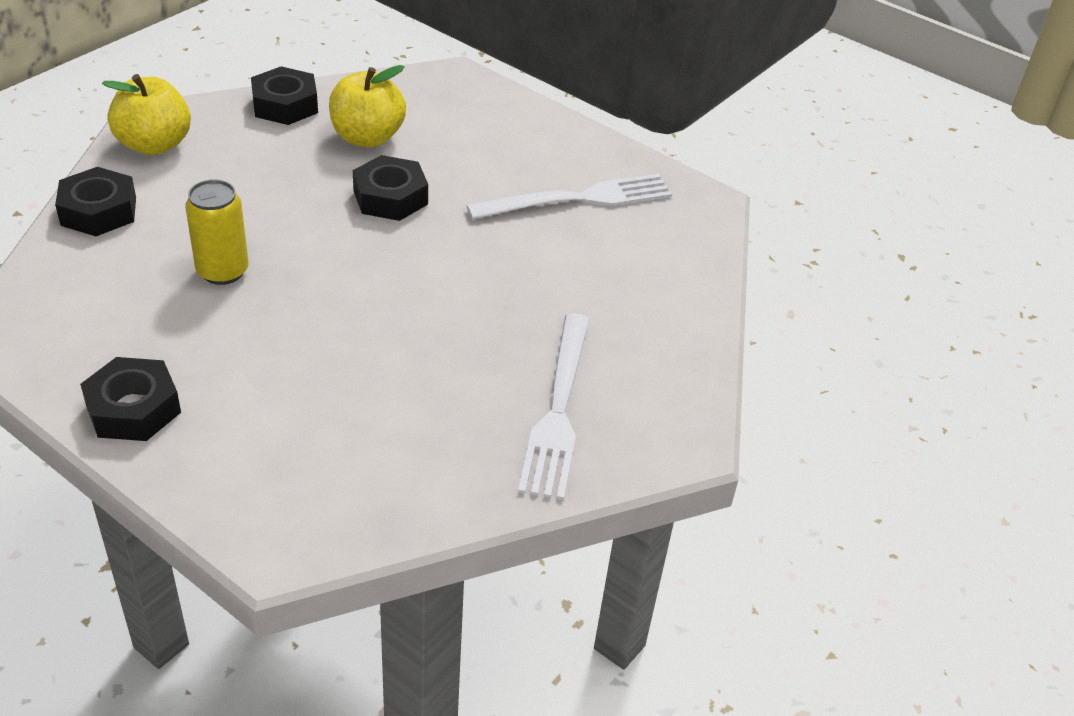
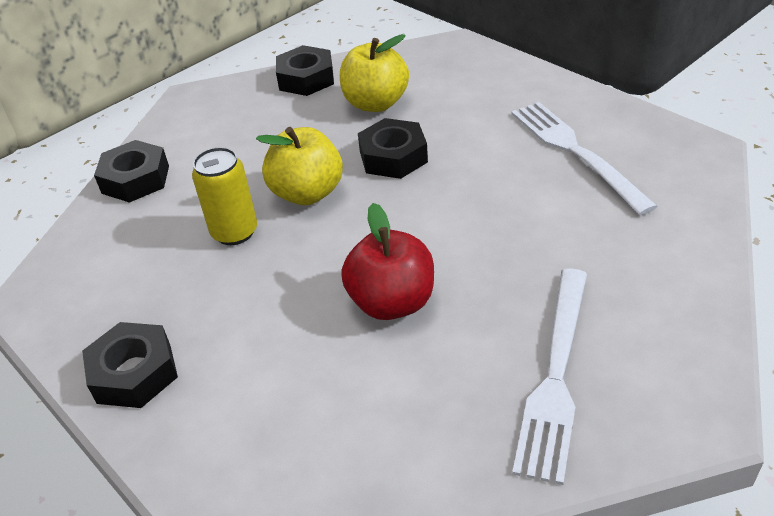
camera: 15 degrees right, 0 degrees up
yellow apple [102,74,191,155] -> yellow apple moved to [256,127,343,205]
white fork [467,174,672,220] -> white fork turned 105 degrees counterclockwise [511,102,658,215]
none -> red apple [341,203,434,320]

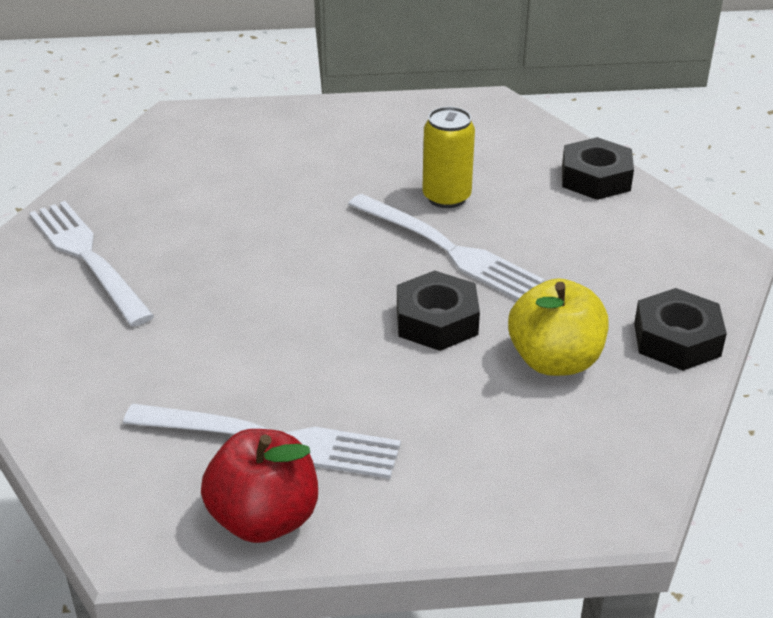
camera: 125 degrees right, 5 degrees down
black nut [82,322,178,408] -> none
yellow apple [256,127,343,205] -> white fork [348,194,545,300]
red apple [341,203,434,320] -> red apple moved to [201,429,318,543]

